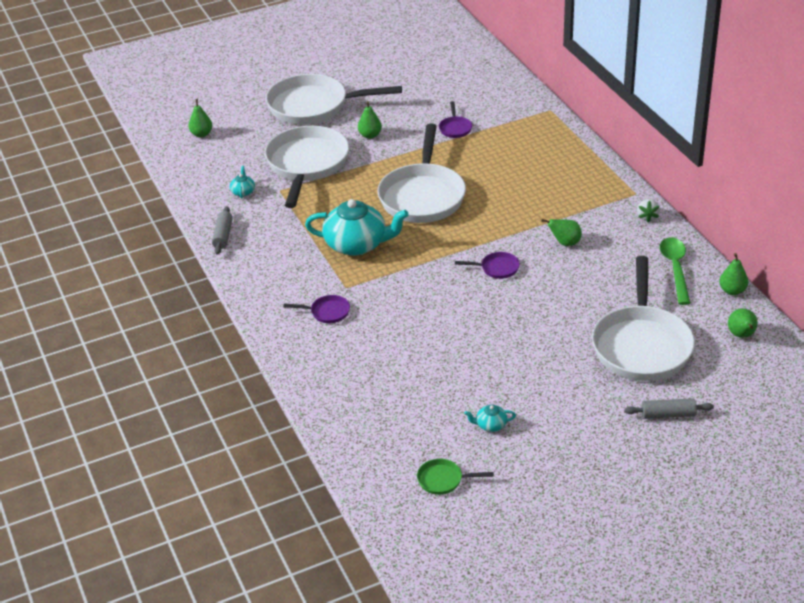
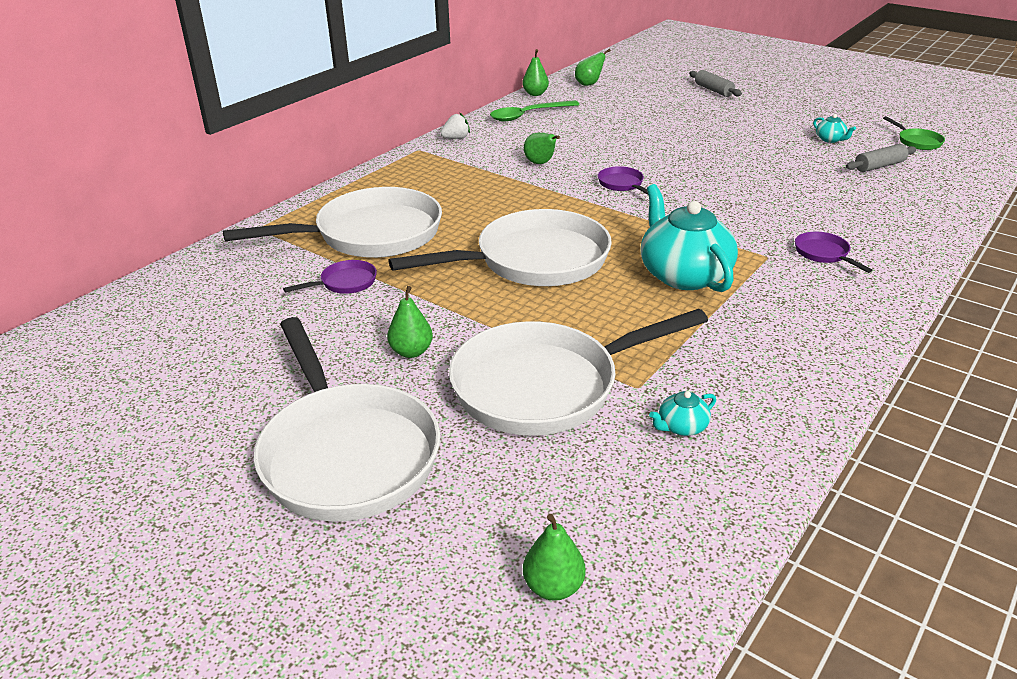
camera: 120 degrees left, 5 degrees down
grey rolling pin [212,206,233,254] -> grey rolling pin moved to [846,144,917,172]
white pan [592,256,695,381] -> white pan moved to [223,187,442,258]

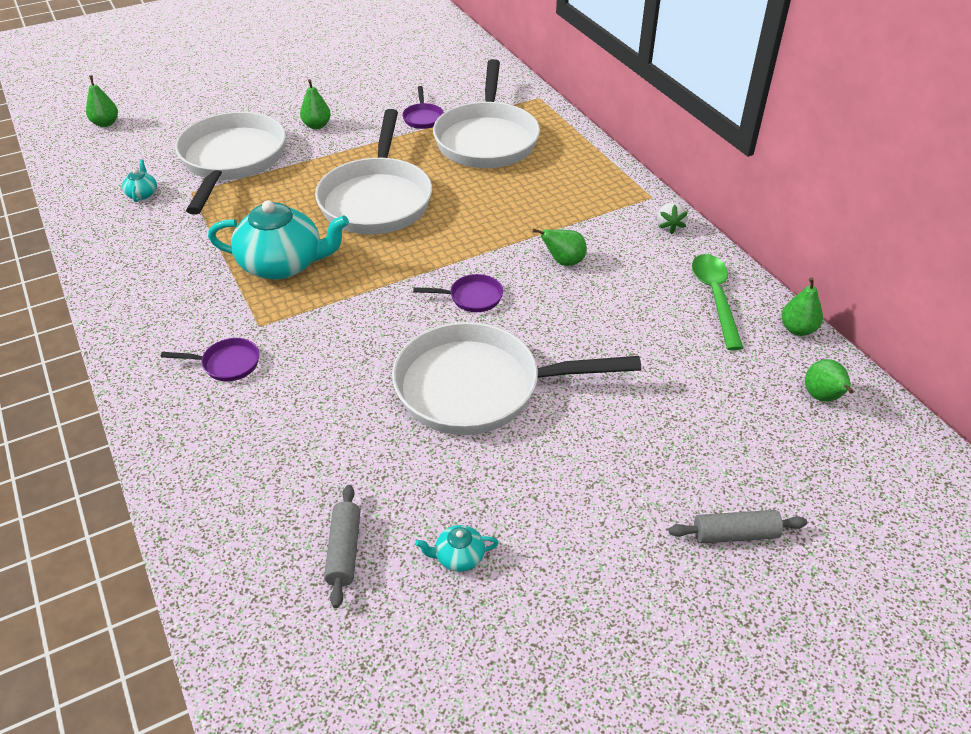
camera: 115 degrees right, 10 degrees up
white pan [254,317,440,522] -> white pan moved to [392,322,641,435]
green pan [883,116,945,150] -> none

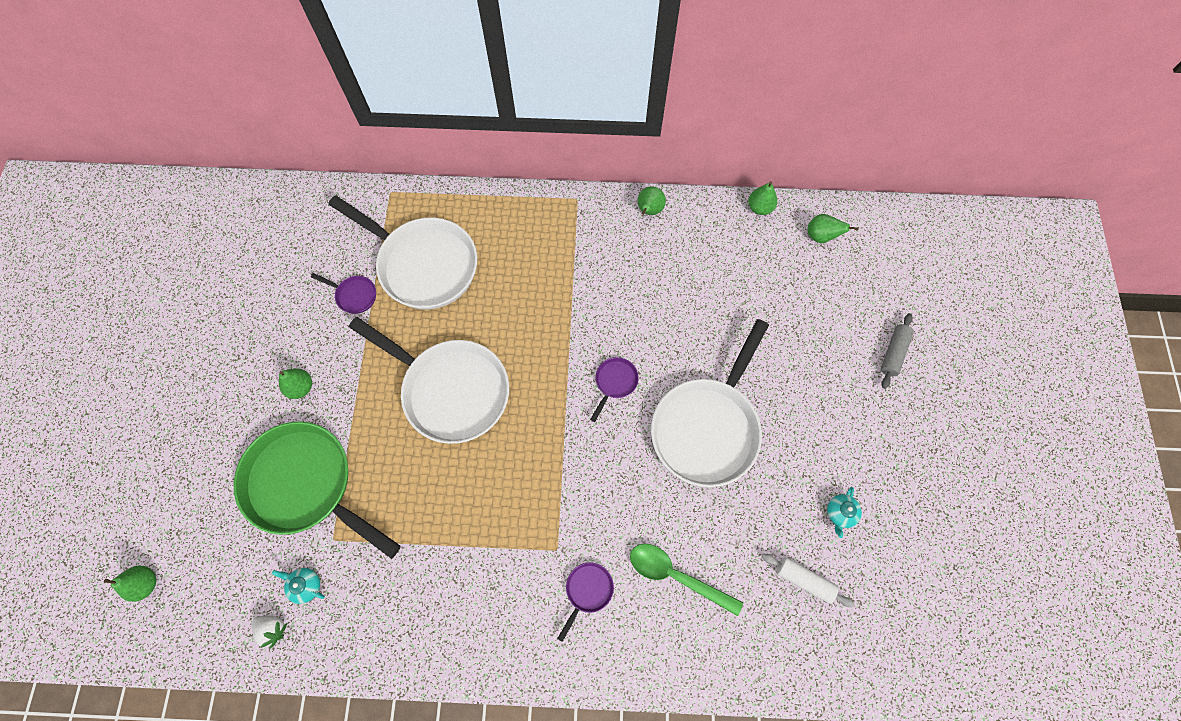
camera: 60 degrees left, 25 degrees up
white pan [175,112,286,214] -> green pan [234,422,401,559]
turquoise teapot [208,200,349,280] -> none
grey rolling pin [324,485,360,608] -> white rolling pin [762,554,854,607]
green pear [532,229,587,266] -> green pear moved to [638,186,666,215]
white strawberry [657,203,688,234] -> white strawberry moved to [252,616,287,649]
green spoon [692,254,743,351] -> green spoon moved to [630,544,743,616]

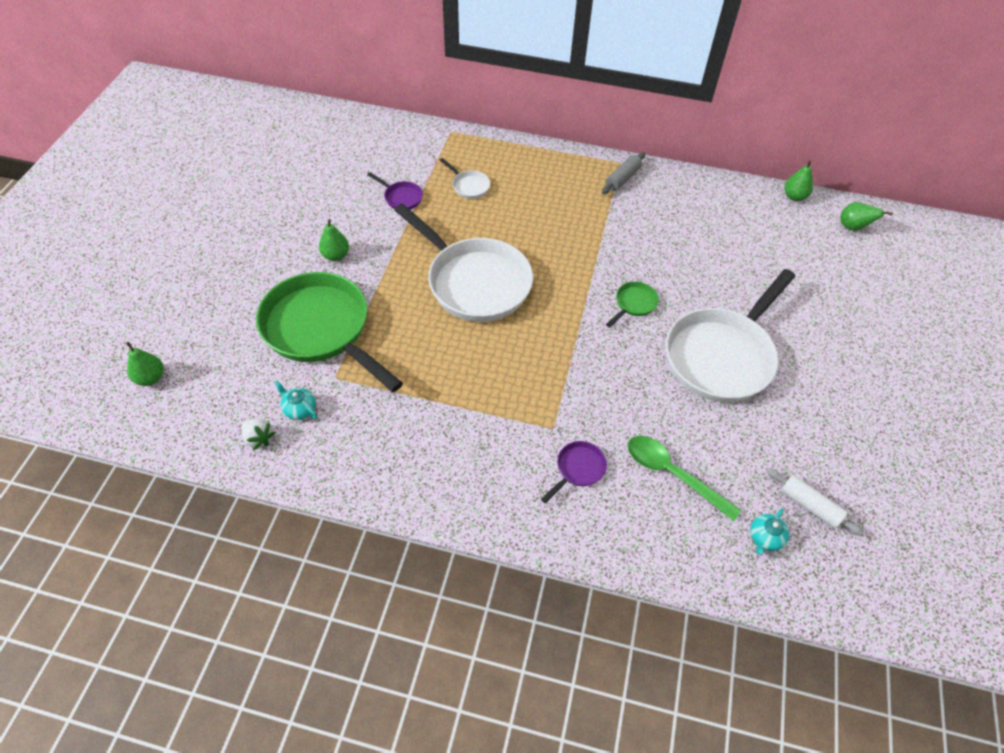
camera: 10 degrees right, 15 degrees down
white pan [328,195,477,309] -> white pan [440,158,490,199], size x0.41
purple pan [590,357,639,422] -> green pan [606,281,659,327]
green pear [638,186,666,215] -> none
turquoise teapot [827,487,862,538] -> turquoise teapot moved to [750,508,789,555]
grey rolling pin [881,313,914,389] -> grey rolling pin moved to [602,152,645,194]

